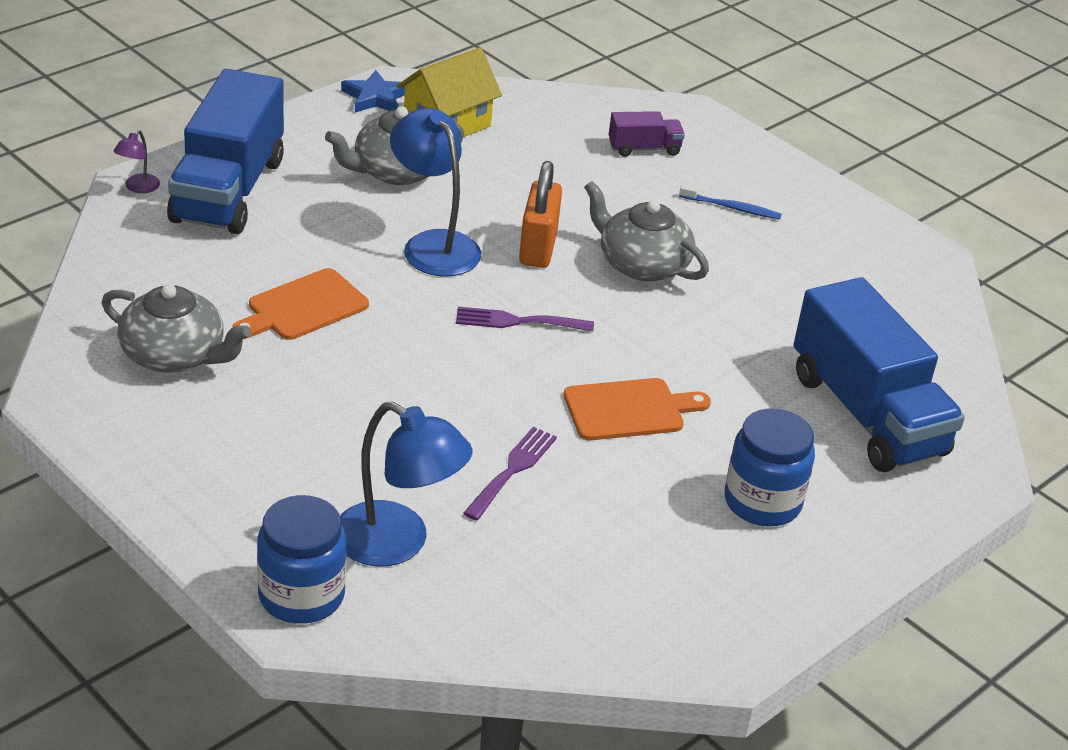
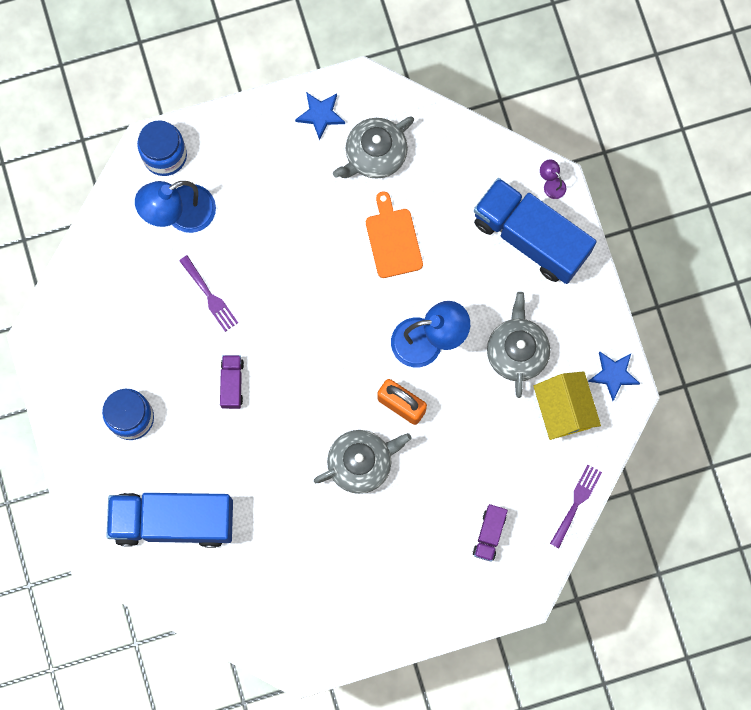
camera: 120 degrees right, 40 degrees up
purple fork [456,307,594,332] -> purple fork moved to [550,465,602,548]
orange cutting board [564,378,711,441] -> purple truck [220,355,244,409]
blue toothbrush [679,184,782,220] -> none
none -> blue star [295,92,345,140]

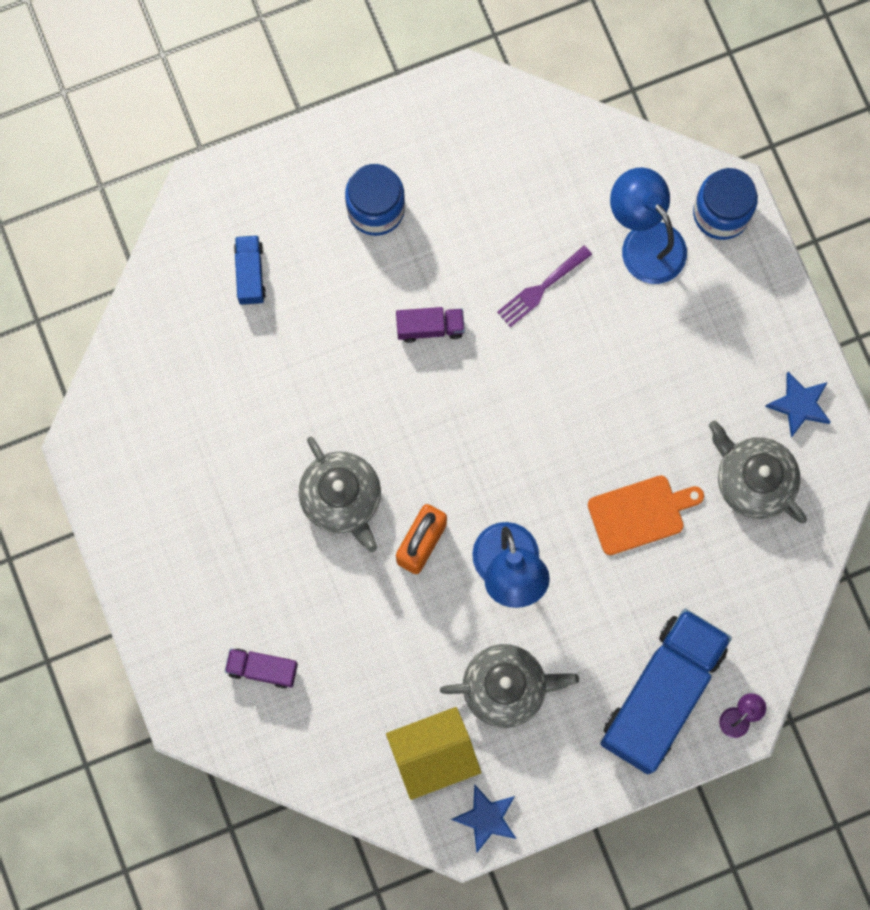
camera: 85 degrees right, 0 degrees up
blue truck [106,493,233,548] -> blue truck [234,235,266,305], size x0.44
purple fork [550,465,602,548] -> none

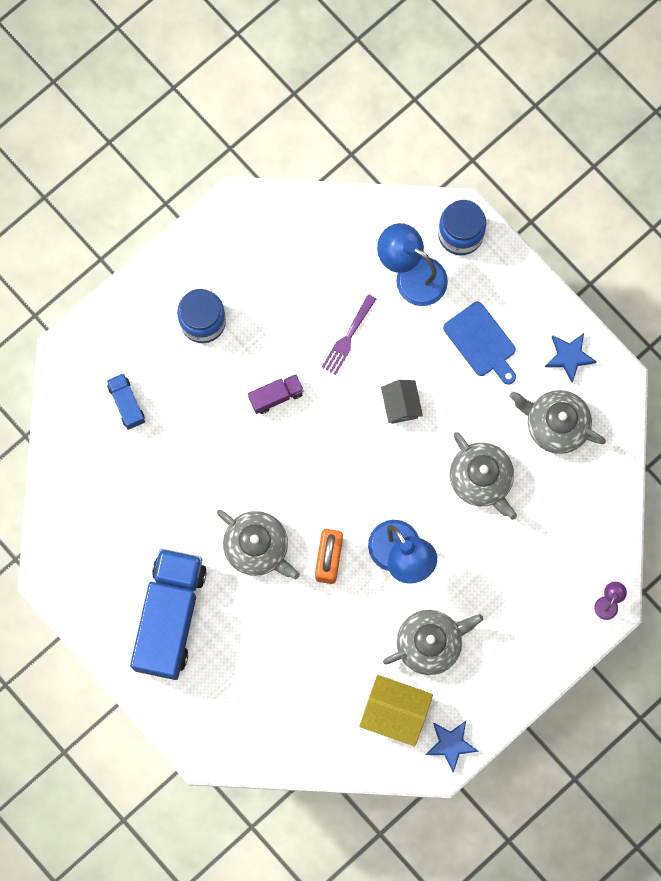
camera: 20 degrees left, 0 degrees up
purple truck [225,648,298,689] -> none
yellow house [386,707,481,800] -> yellow house turned 60 degrees clockwise [359,675,433,746]
orange cutting board [588,475,704,555] -> grey teapot [450,432,517,520]
blue truck [600,609,732,774] -> blue truck moved to [130,549,207,680]
none -> grey house [381,380,423,424]
none -> blue cutting board [443,302,516,385]

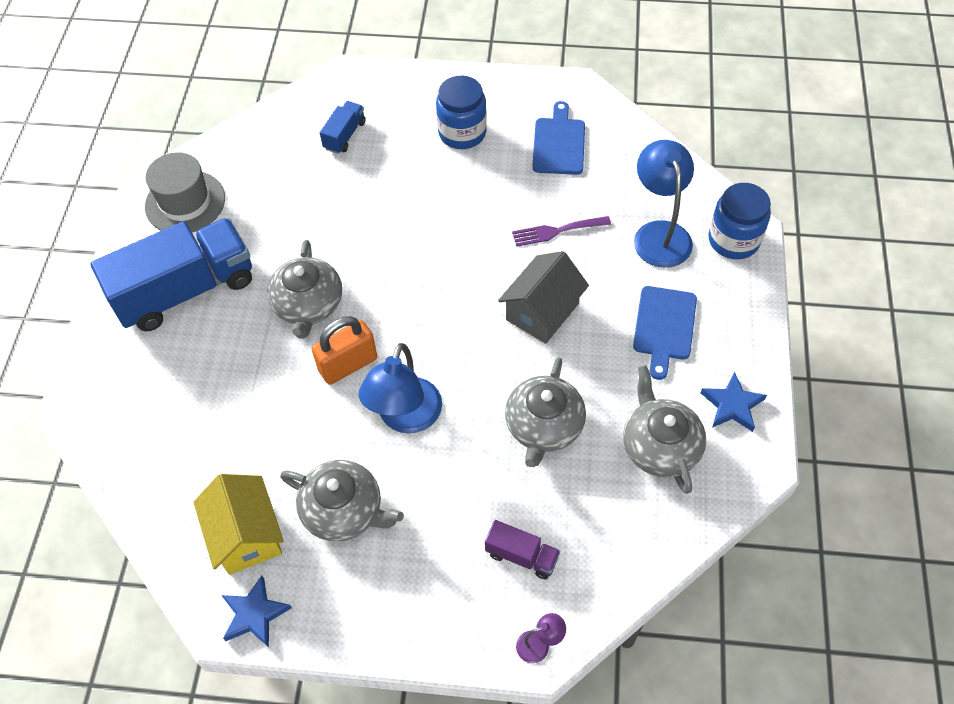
camera: 50 degrees right, 20 degrees down
purple truck [248,374,304,414] -> purple truck moved to [485,520,560,580]
grey house [381,380,423,424] -> grey house [498,251,589,344], size x1.53
none -> grey hat [145,152,225,232]
none -> blue cutting board [532,101,585,175]

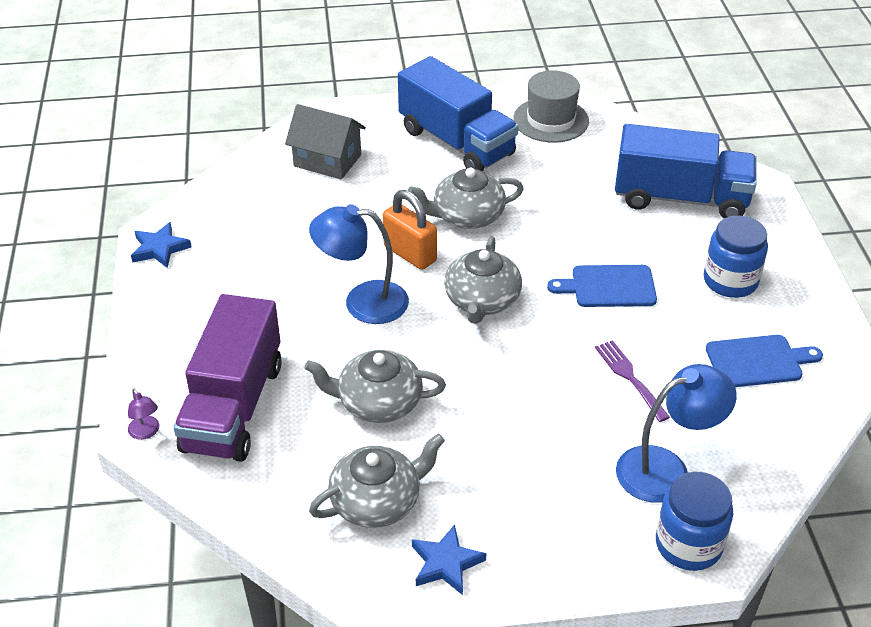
camera: 75 degrees right, 15 degrees down
yellow house [193,474,284,575] -> none
grey teapot [280,460,404,542] -> grey teapot moved to [444,237,522,324]
blue truck [320,101,366,154] -> blue truck [615,124,757,218], size x2.28
purple truck [485,520,560,580] -> purple truck [173,294,282,462], size x2.28
grey house [498,251,589,344] -> grey house moved to [285,104,366,179]
blue cutting board [633,286,697,380] -> blue cutting board moved to [547,265,657,307]

